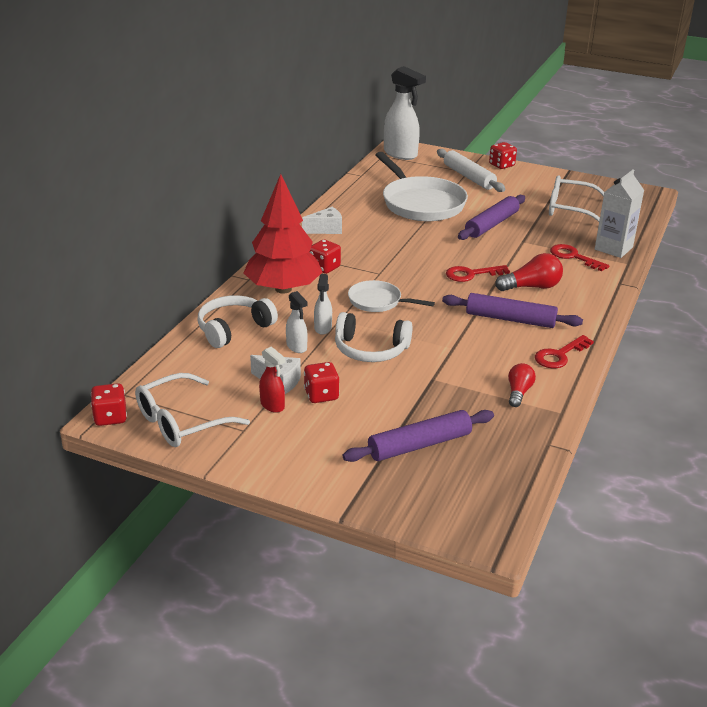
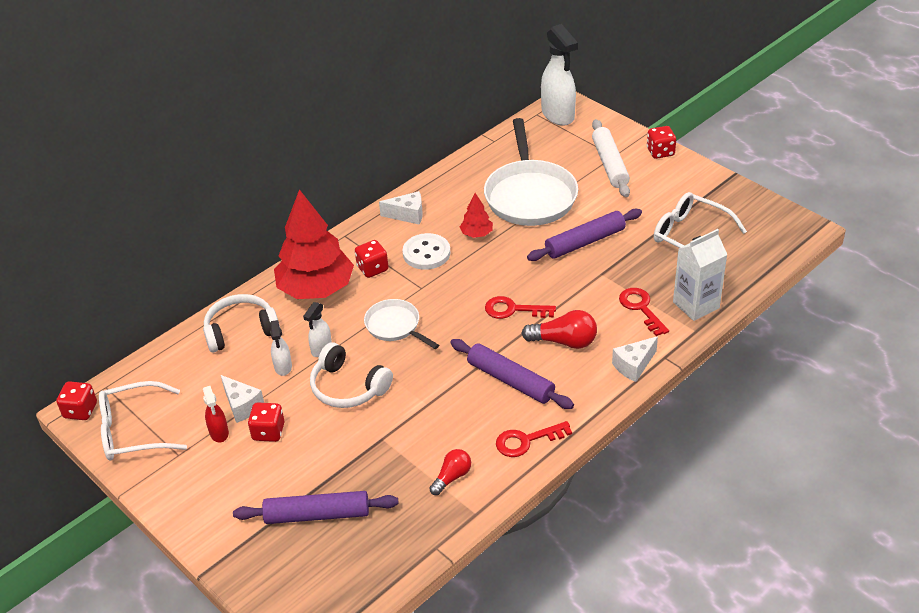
camera: 25 degrees right, 10 degrees up
none -> white button [402,233,450,270]
none -> red tree [460,193,493,238]
none -> white cheese [612,336,658,382]

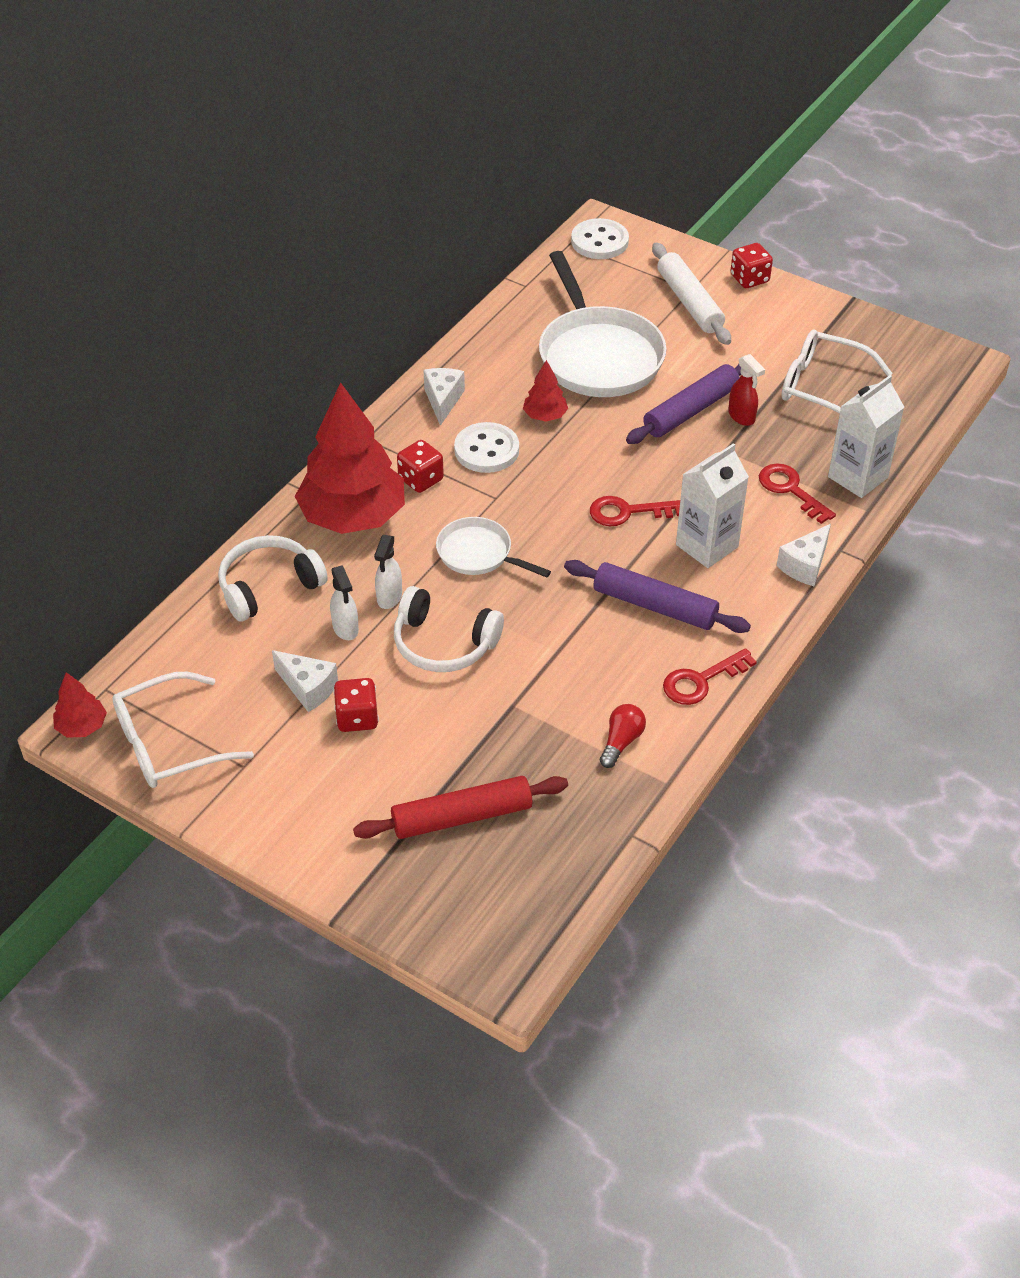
camera: 15 degrees left, 5 degrees up
red dice [56,381,97,420] -> red tree [53,672,107,738]
red spray bottle [203,386,229,443] -> red spray bottle moved to [728,354,765,426]
purple rolling pin [233,491,398,524] -> red rolling pin [353,776,568,839]
white cheese [379,191,423,224] -> white cheese turned 75 degrees counterclockwise [423,368,465,426]
red light bulb [521,310,597,349] -> white carton [676,443,749,568]
white spray bottle [541,24,578,126] -> white button [571,218,629,259]

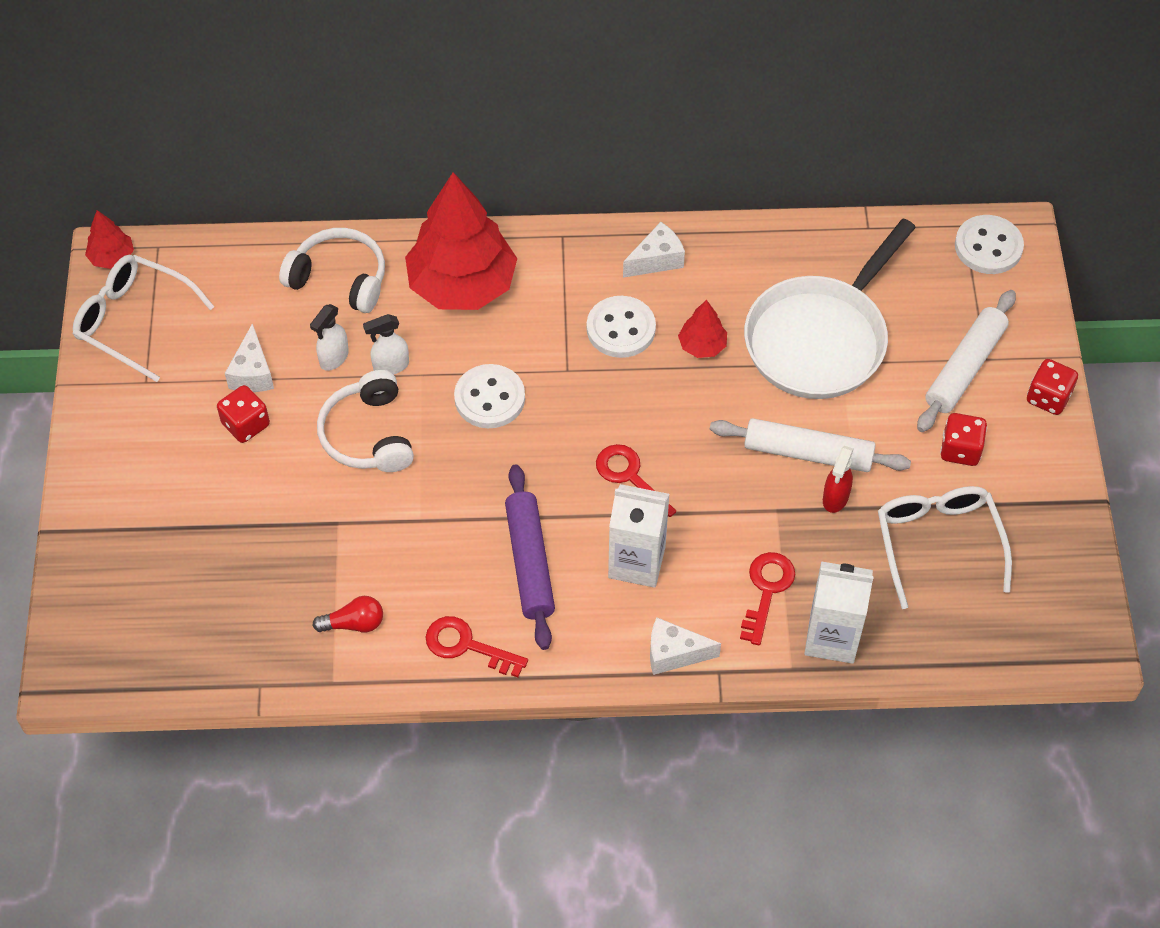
camera: 55 degrees right, 10 degrees up
red rolling pin [353,776,568,839] -> none
red dice [397,440,444,493] -> red dice moved to [940,413,987,466]
white pan [436,517,551,577] -> white button [454,364,525,428]
purple rolling pin [626,364,741,444] -> white rolling pin [710,418,911,472]

